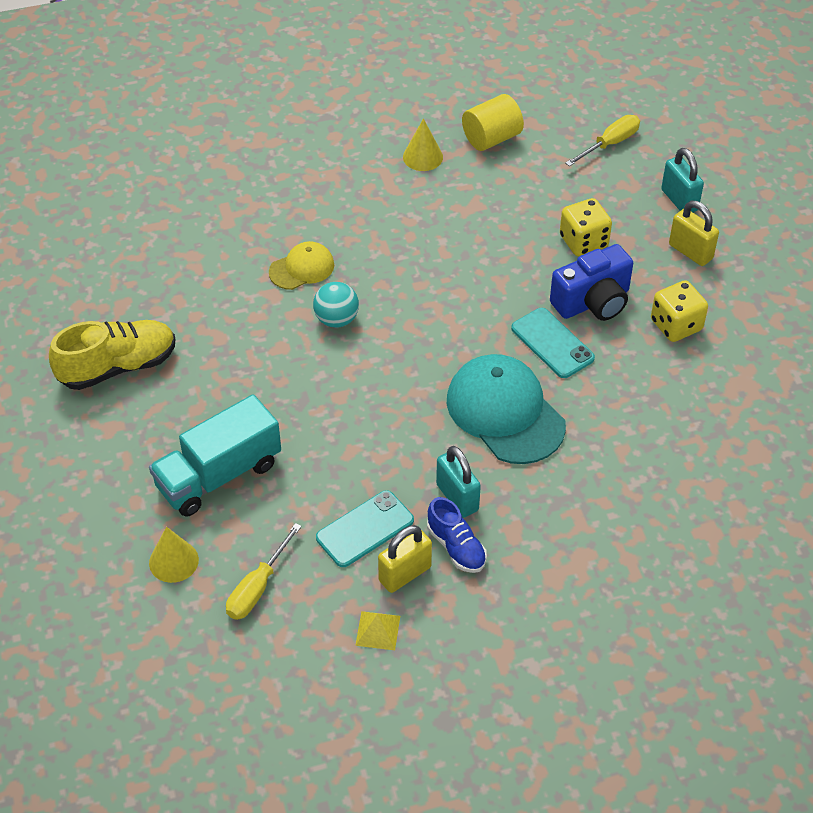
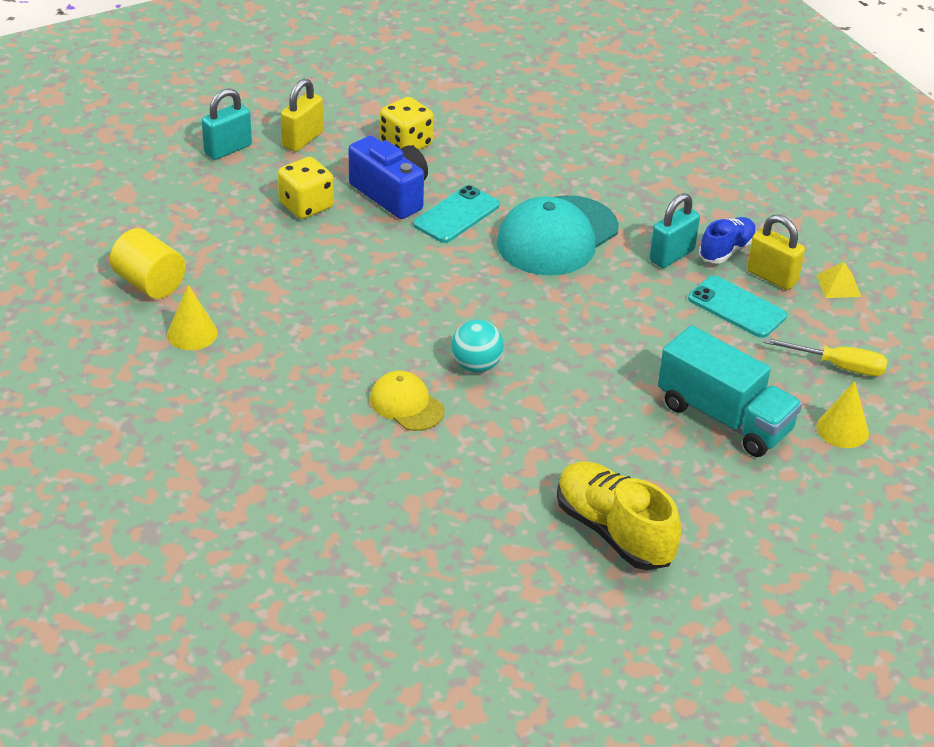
camera: 105 degrees left, 10 degrees down
yellow screwdriver [565,115,640,166] -> none

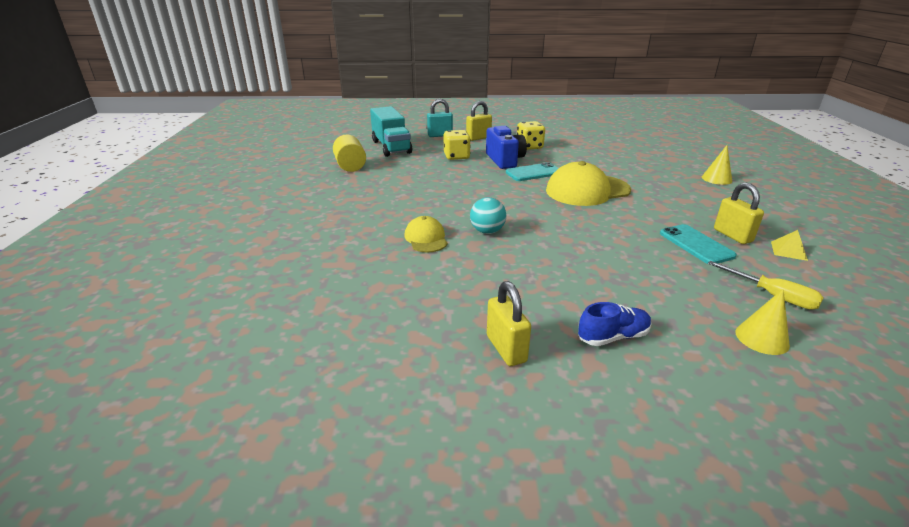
camera: 30 degrees right, 10 degrees down
yellow cone [167,285,218,350] -> yellow cone moved to [702,145,732,185]
turquoise cap [497,195,619,276] -> yellow cap [546,161,631,206]
yellow shoe [557,461,681,570] -> yellow padlock [487,281,531,366]
turquoise padlock [649,193,700,268] -> none
turquoise truck [658,325,802,457] -> turquoise truck moved to [370,106,412,157]
blue shoe [699,217,756,263] -> blue shoe moved to [578,302,652,346]

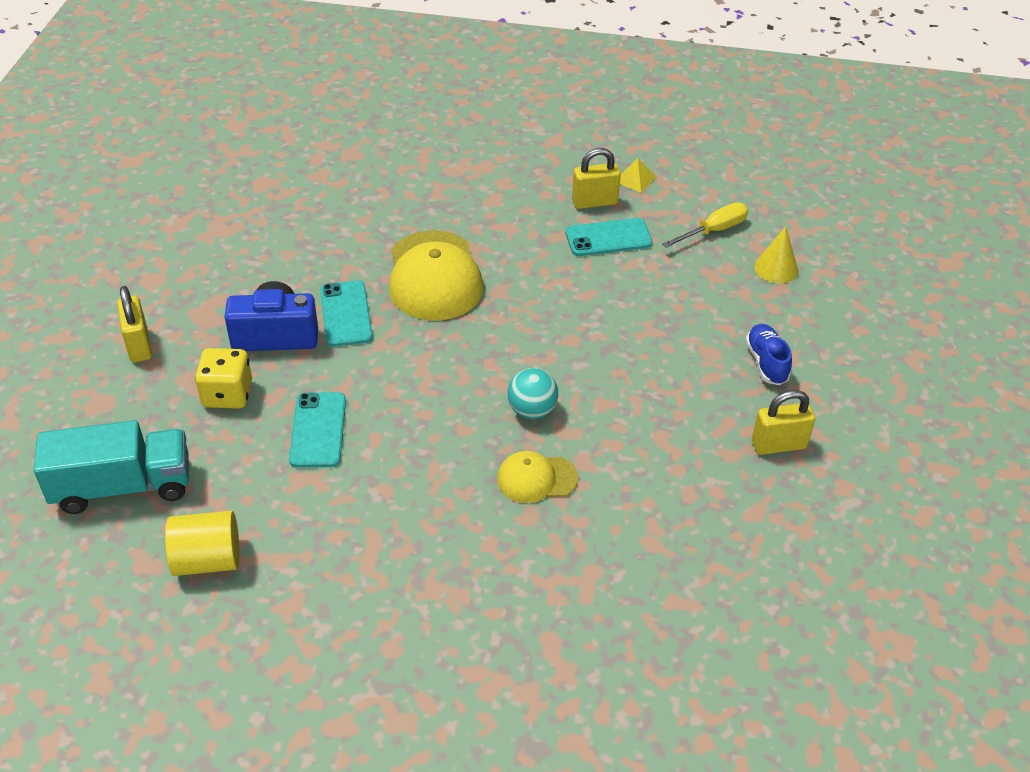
camera: 80 degrees left, 15 degrees up
turquoise padlock [427,99,453,137] -> none
yellow dice [517,121,545,150] -> none
yellow cone [702,145,732,185] -> none
none -> turquoise phone [289,392,346,468]

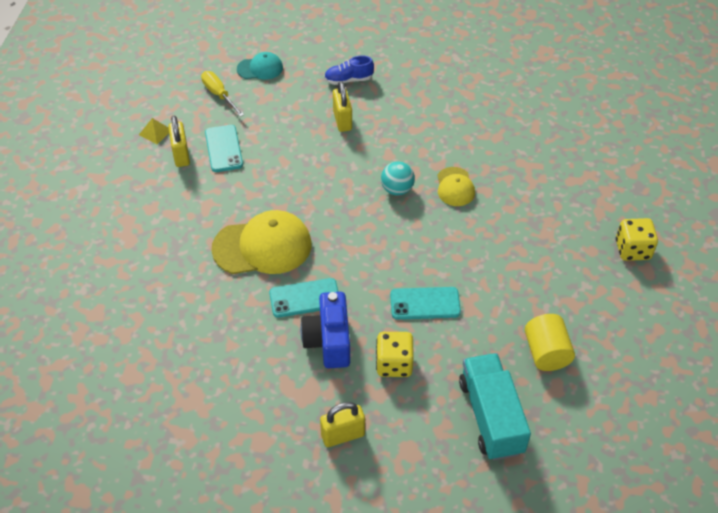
camera: 90 degrees left, 5 degrees up
yellow padlock [752,390,815,455] -> yellow padlock moved to [333,81,352,132]
yellow cone [754,226,798,283] -> turquoise cap [237,52,283,80]
none -> yellow dice [616,218,658,261]

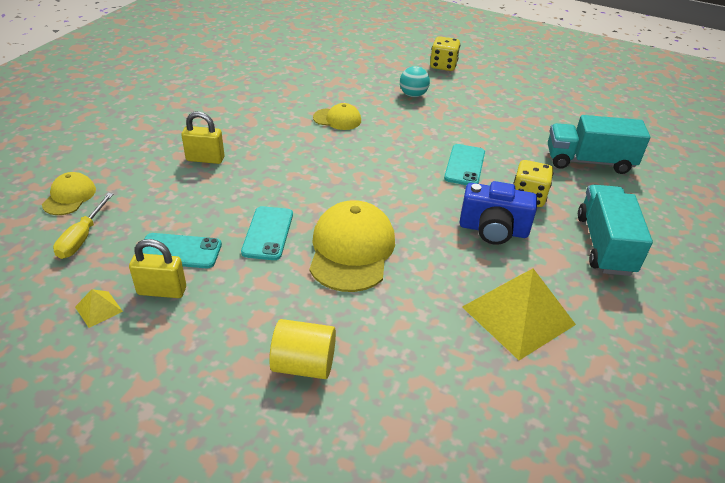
camera: 75 degrees left, 10 degrees down
yellow screwdriver [201,71,244,117] -> yellow screwdriver turned 60 degrees counterclockwise [53,193,114,259]
turquoise cap [237,52,283,80] -> yellow cap [42,172,96,215]
turquoise phone [269,278,338,318] -> turquoise phone moved to [241,206,293,260]
yellow padlock [320,402,365,447] -> turquoise truck [578,185,653,276]
blue shoe [324,55,374,85] -> none
turquoise ball [381,162,415,196] -> turquoise ball moved to [400,66,430,97]
yellow cylinder [525,314,575,371] -> yellow cylinder moved to [269,319,336,379]
none -> yellow pyramid [462,269,576,360]

